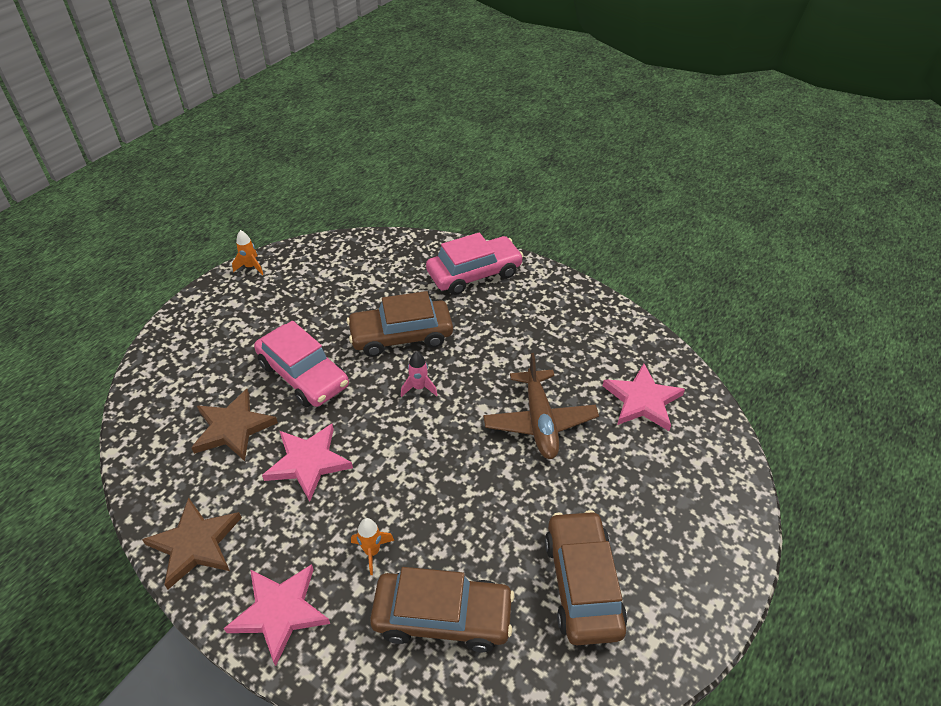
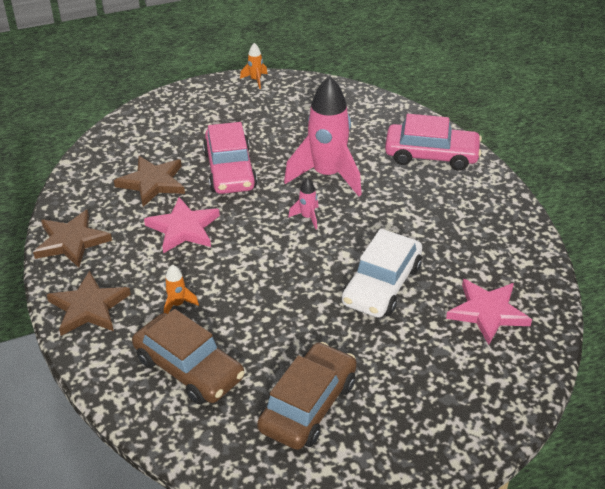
camera: 35 degrees right, 5 degrees down
pink star [224,564,330,666] -> brown star [47,270,131,336]
brown car [347,291,453,357] -> pink rocket [284,76,362,196]
brown plane [483,353,599,459] -> white car [342,229,422,318]

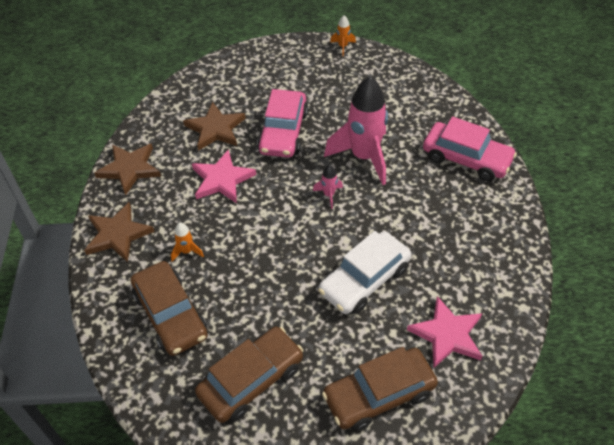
camera: 20 degrees right, 10 degrees up
none -> brown car [322,347,438,431]

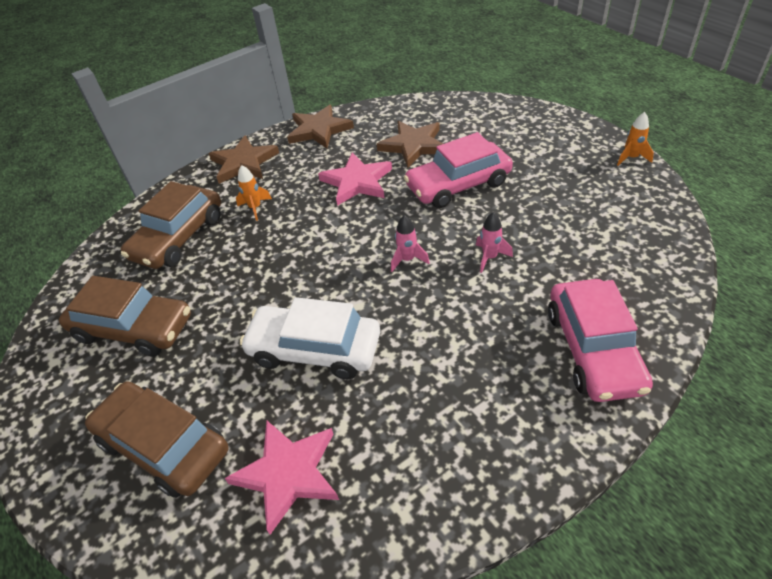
camera: 60 degrees right, 5 degrees down
pink rocket [324,76,388,185] -> pink rocket [476,212,513,273], size x0.41

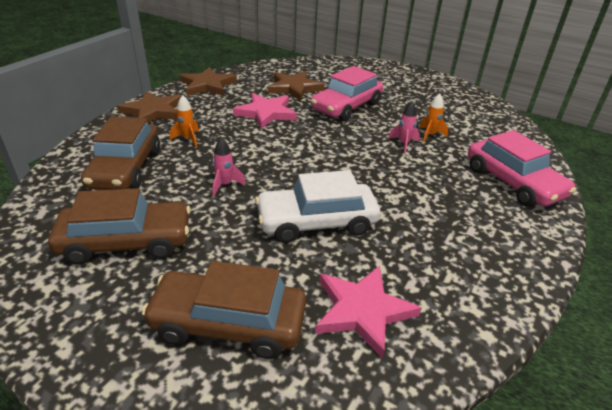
camera: 30 degrees left, 10 degrees down
pink rocket [391,215,430,272] -> pink rocket moved to [213,137,246,196]
orange rocket [617,112,654,166] -> orange rocket moved to [419,93,448,142]

